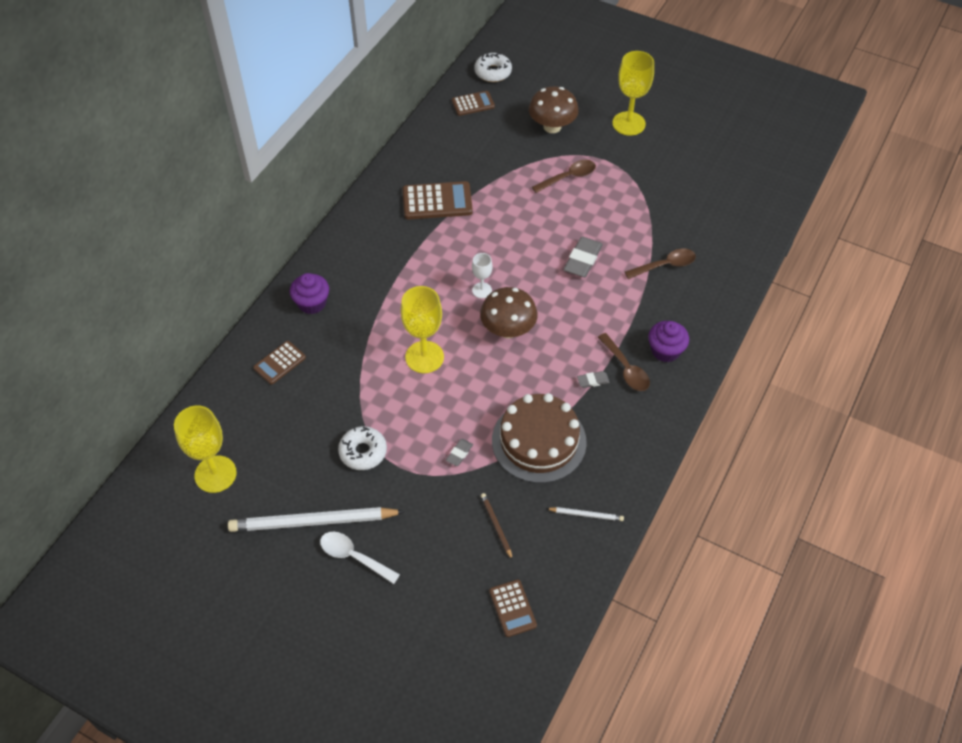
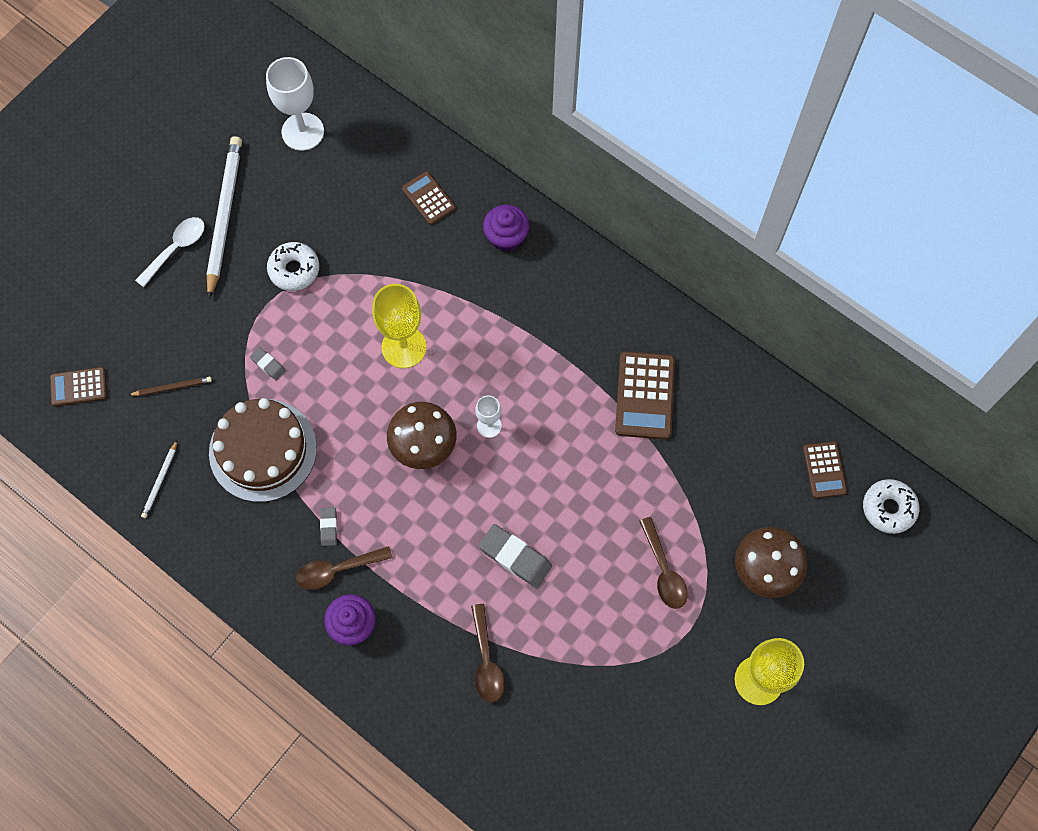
camera: 100 degrees right, 15 degrees up
yellow goblet [174,406,237,493] -> white goblet [266,57,324,151]

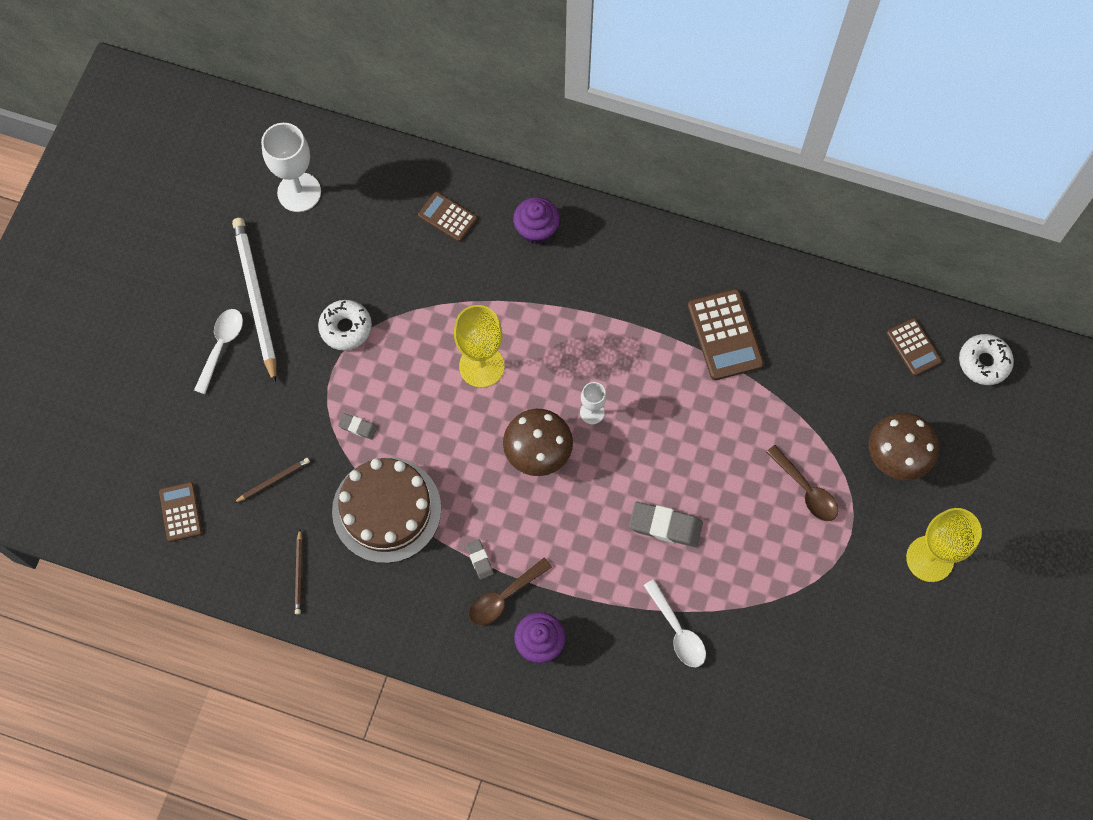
camera: 20 degrees left, 0 degrees up
brown calculator [50,367,107,406] -> brown calculator turned 105 degrees clockwise [159,482,202,542]
white pencil [141,440,177,518] -> brown pencil [295,529,302,615]
brown spoon [471,604,505,703] -> white spoon [643,579,706,667]

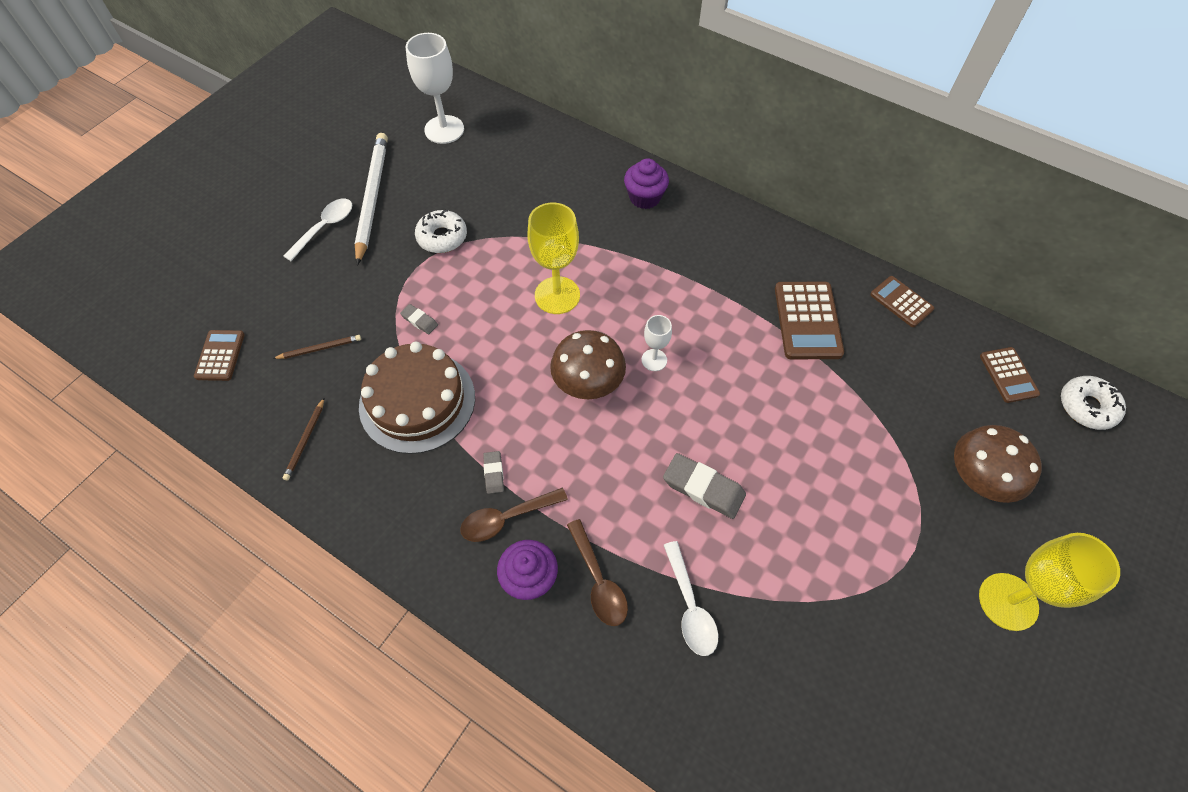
camera: 15 degrees right, 10 degrees down
brown calculator [418,192,477,242] -> brown calculator moved to [870,276,934,327]
brown spoon [766,445,838,521] -> brown spoon moved to [567,519,628,626]

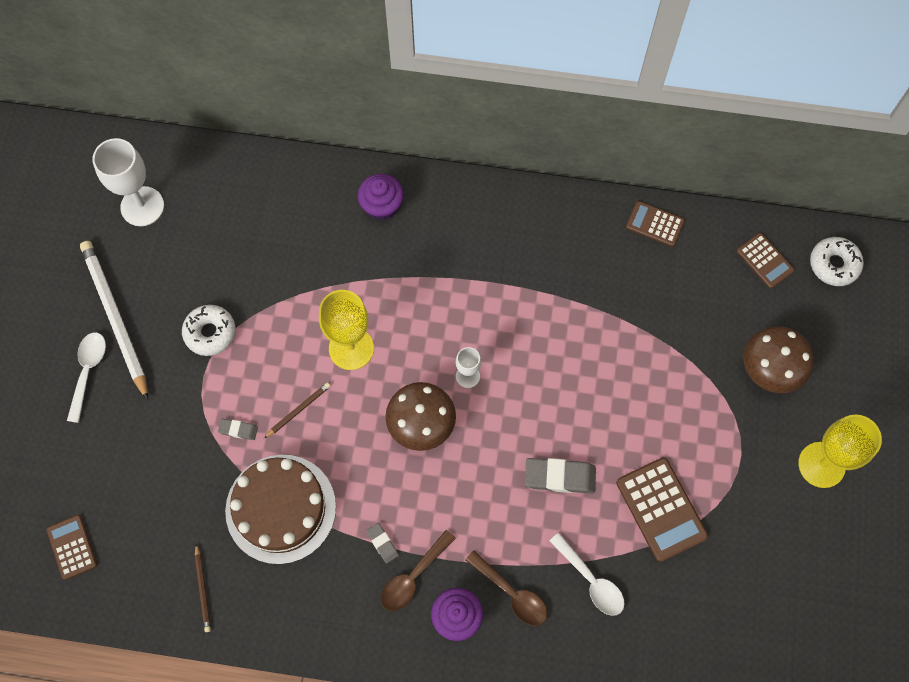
camera: 25 degrees left, 10 degrees up
brown pencil [272,335,361,359] -> brown pencil moved to [264,382,331,438]
brown calculator [775,282,844,359] -> brown calculator moved to [616,458,708,562]

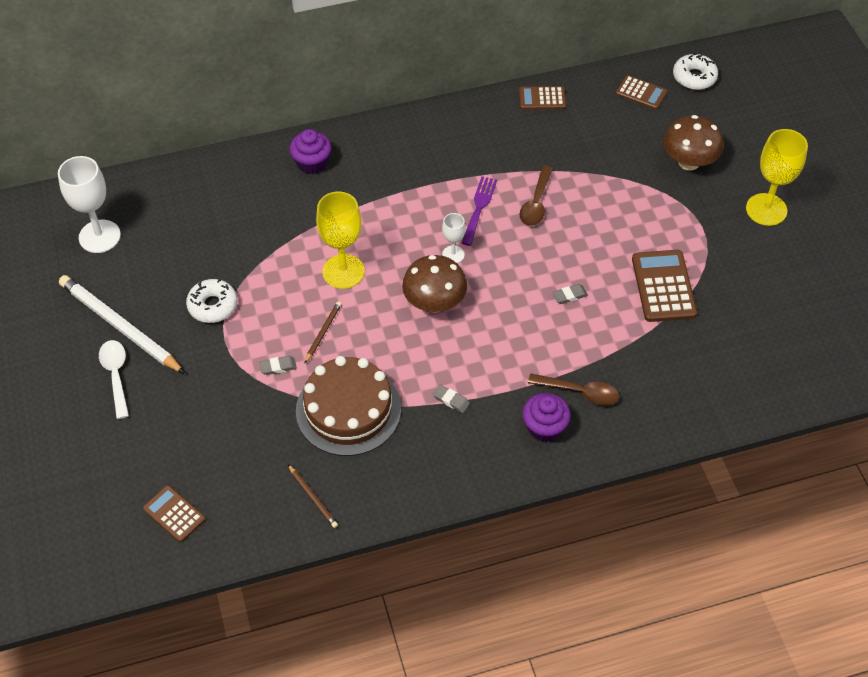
camera: 25 degrees left, 15 degrees down
brown spoon [381,530,456,611] -> brown spoon moved to [519,166,553,226]
grey eraser [525,458,596,494] -> grey eraser [552,284,588,304], size x0.53
white spoon [549,533,625,616] -> none
brown calculator [616,458,708,562] -> brown calculator turned 135 degrees counterclockwise [632,250,697,322]
none -> purple fork [462,176,497,246]

